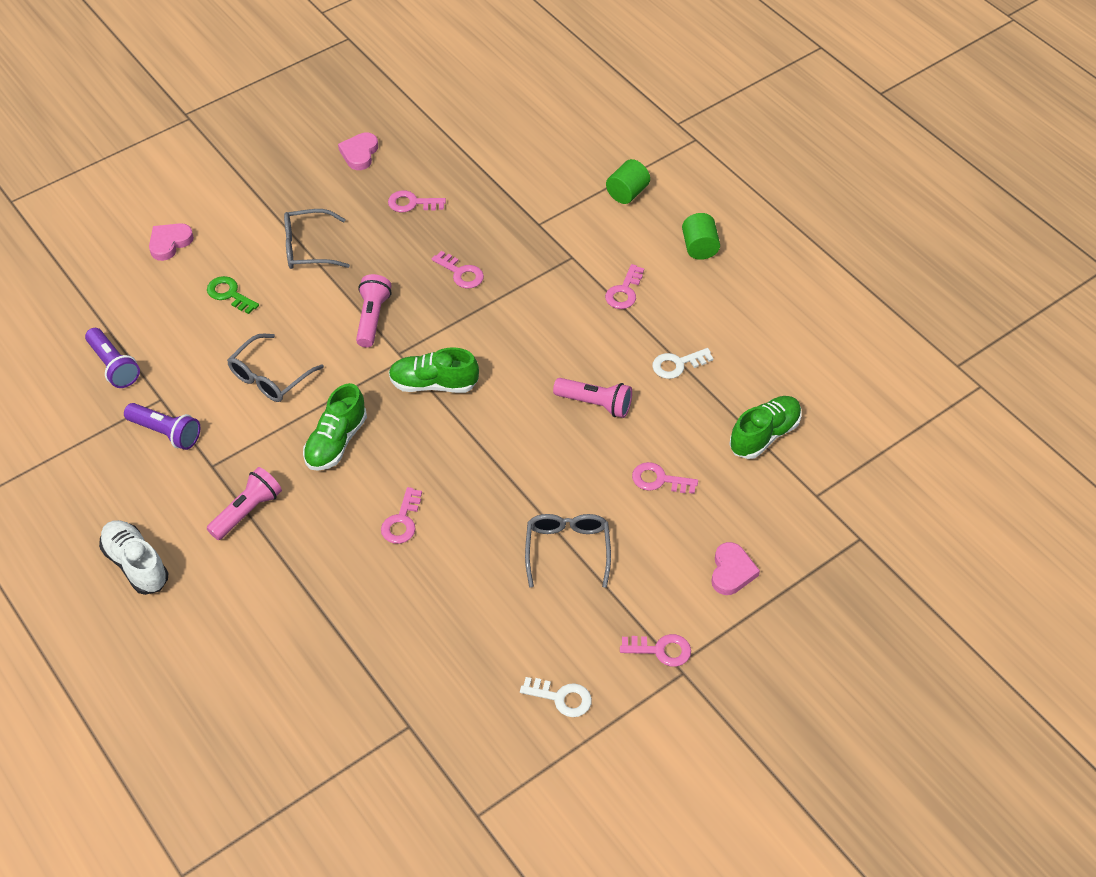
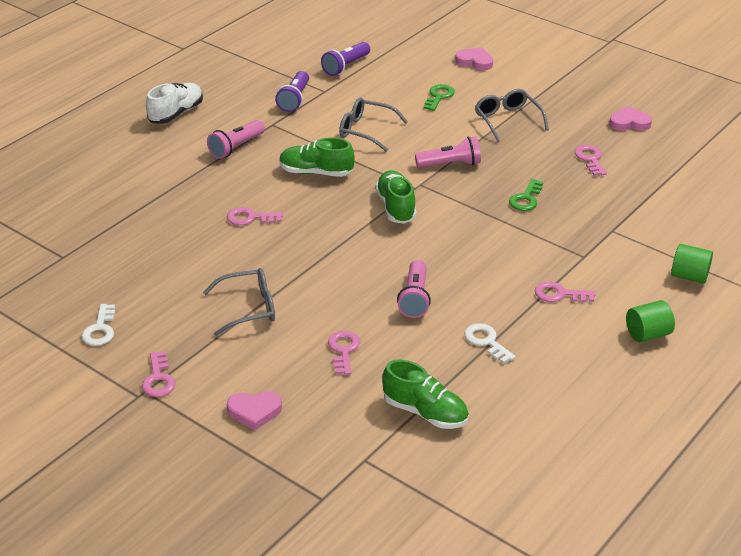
camera: 75 degrees right, 15 degrees down
pink flashlight [207,467,282,540] -> pink flashlight turned 105 degrees clockwise [207,120,265,159]
pink key [432,251,484,289] -> green key [509,179,543,211]

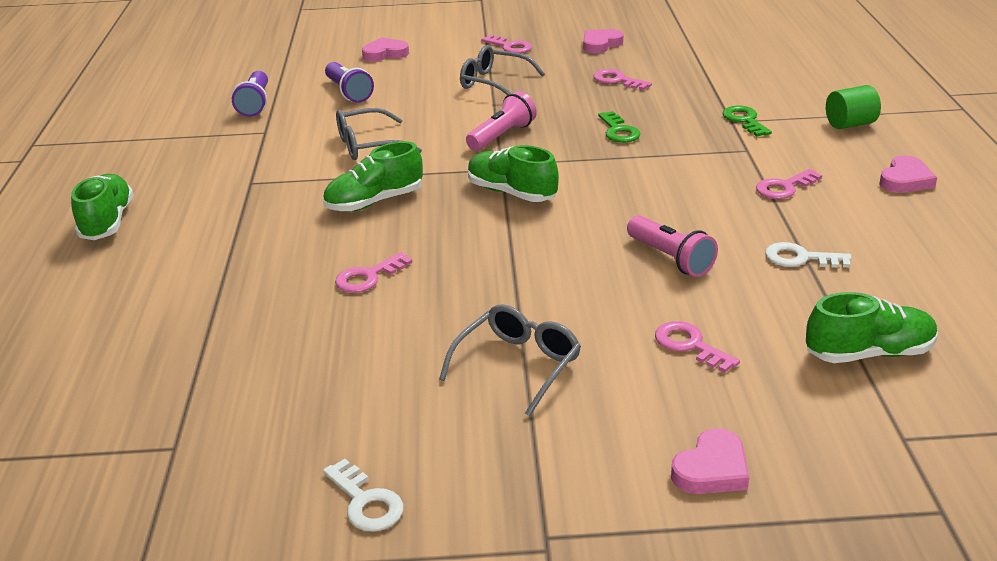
camera: 40 degrees left, 5 degrees down
pink key [142,351,175,397] -> pink key moved to [481,35,532,54]
white shoe [146,83,203,124] -> green shoe [71,174,134,240]
pink flashlight [207,120,265,159] -> none
purple flashlight [275,71,309,112] -> purple flashlight moved to [325,62,374,103]
green key [423,84,455,111] -> green key moved to [723,106,772,136]
green cylinder [626,300,675,342] -> pink heart [879,156,937,193]

